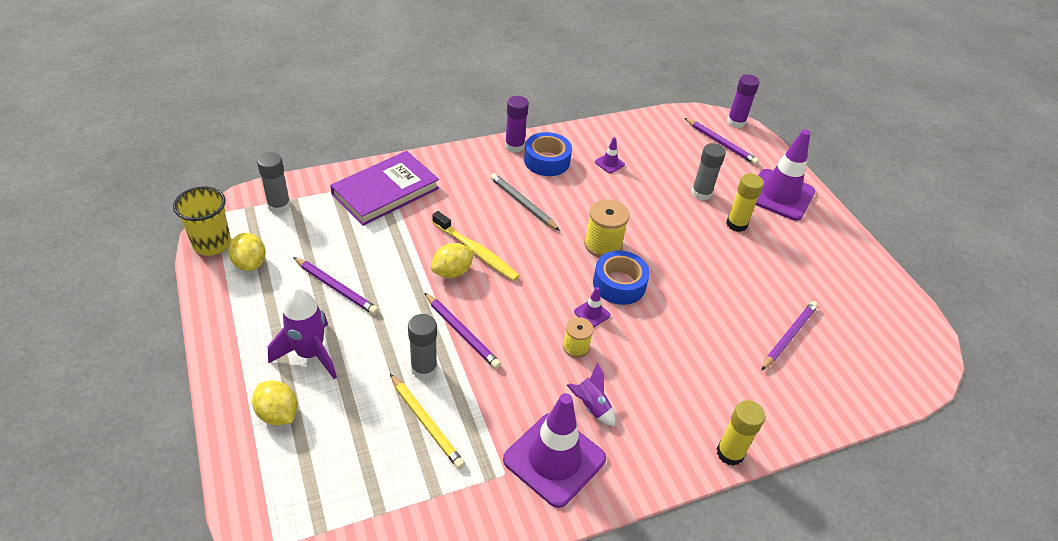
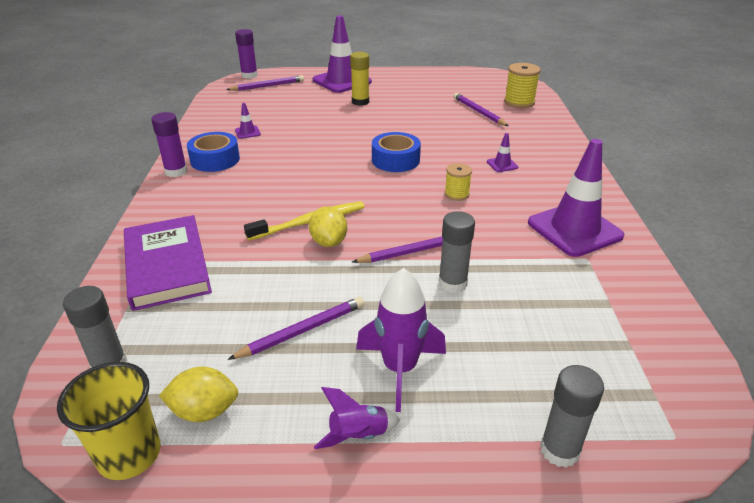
camera: 65 degrees left, 10 degrees down
yellow lemon [252,381,297,425] -> none
yellow pencil [390,374,465,469] -> none
grey pencil [490,173,560,231] -> none
purple rocket [567,362,615,427] -> purple rocket moved to [314,387,401,449]
purple traffic cone [574,287,610,328] -> purple traffic cone moved to [487,133,518,172]
yellow spool [584,199,629,257] -> yellow spool moved to [504,63,541,108]
grey glue stick [691,143,726,201] -> grey glue stick moved to [540,365,604,468]
yellow glue stick [717,400,765,466] -> none

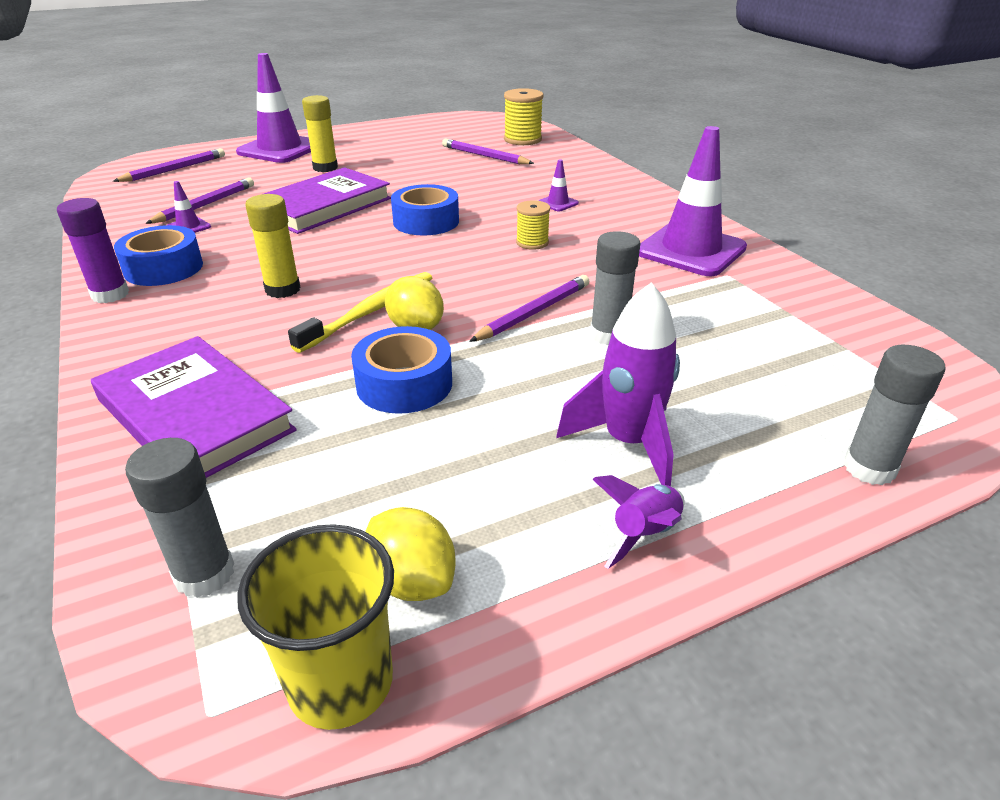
camera: 25 degrees left, 0 degrees up
yellow lemon [159,366,238,422] -> yellow lemon turned 75 degrees clockwise [365,507,456,601]
purple pencil [227,297,364,360] -> purple pencil moved to [145,177,254,224]
purple glue stick [235,29,258,79] -> none
none -> yellow glue stick [245,194,300,298]
none -> purple book [264,167,391,234]
none -> blue tape [351,326,452,414]

